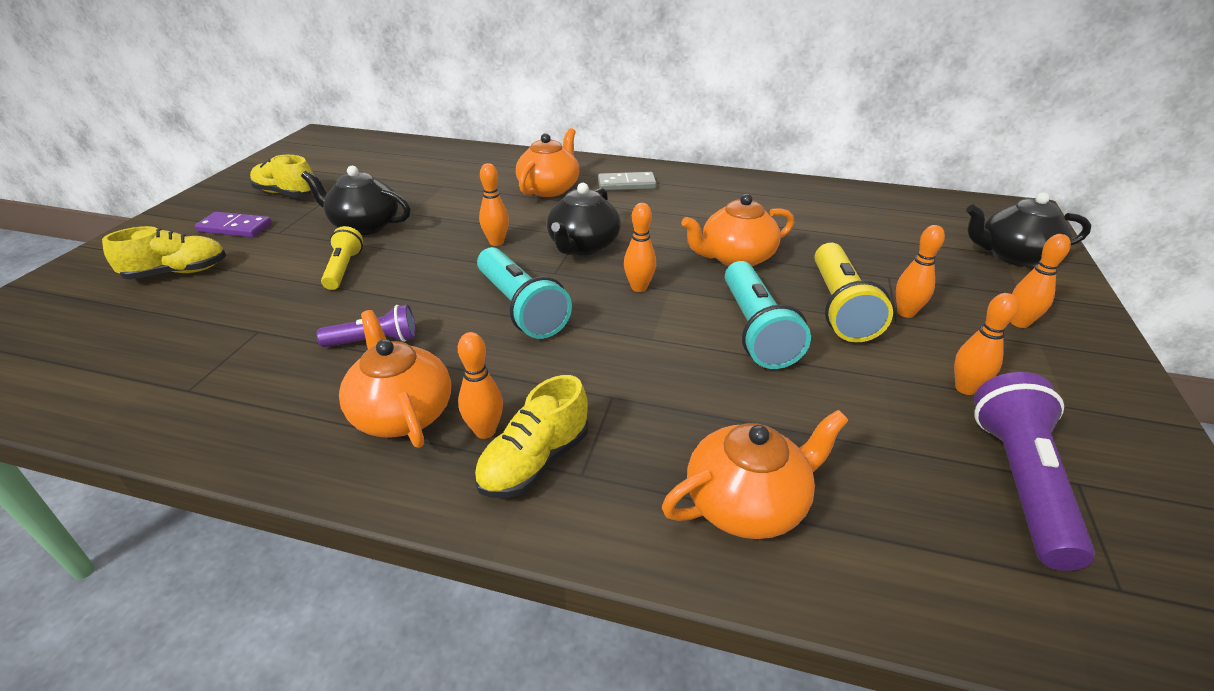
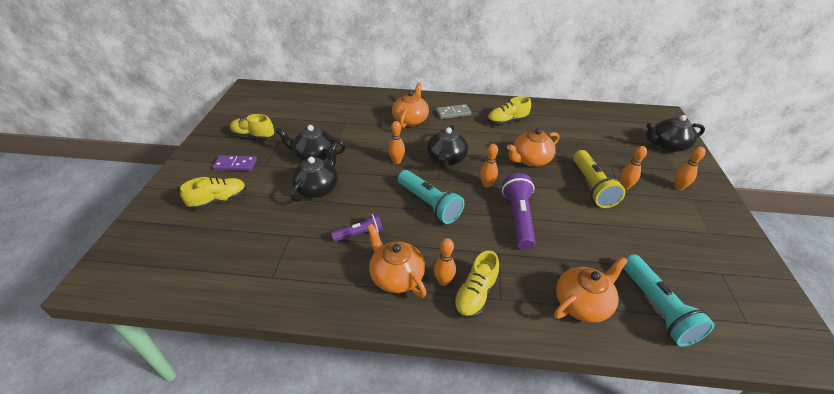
camera: 10 degrees left, 5 degrees up
yellow flashlight [321,226,363,290] -> black teapot [291,143,338,202]
turquoise flashlight [725,261,811,369] -> turquoise flashlight moved to [623,254,715,347]
orange bowling pin [954,293,1018,395] -> none
purple flashlight [974,372,1095,571] -> purple flashlight moved to [502,173,536,250]
none -> yellow shoe [487,96,531,125]

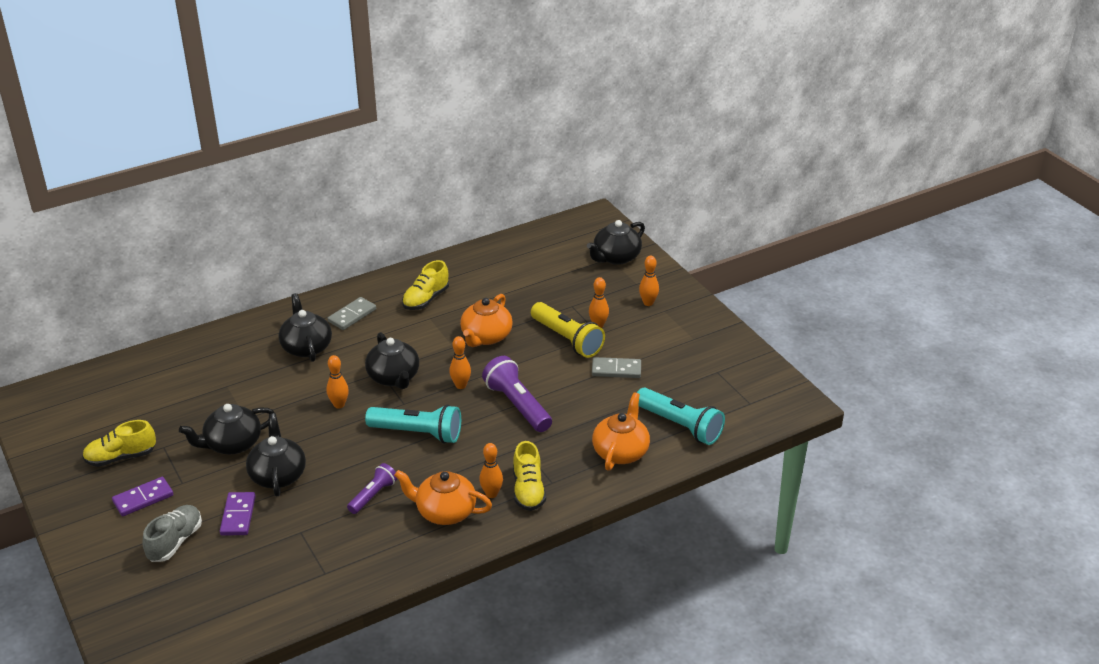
camera: 35 degrees left, 5 degrees down
yellow shoe [180,177,246,210] -> grey shoe [142,505,202,562]
orange teapot [392,83,429,128] -> black teapot [278,293,332,362]
none -> purple domino [220,492,256,536]
none -> grey domino [592,357,641,378]

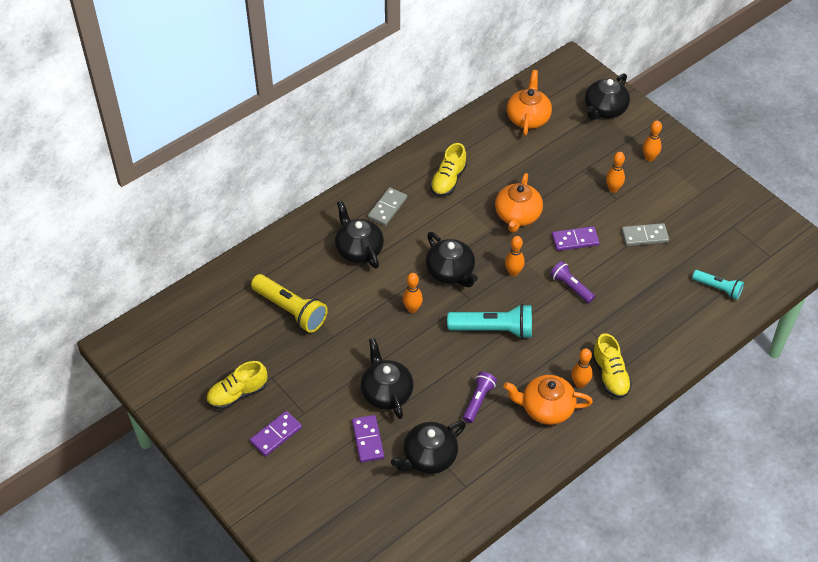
camera: 10 degrees left, 15 degrees up
grey shoe [142,505,202,562] -> none
black teapot [179,404,274,454] -> black teapot moved to [391,421,466,474]
purple flashlight [482,356,552,432] -> purple flashlight [550,261,595,303], size x0.60
yellow flashlight [531,302,605,358] -> yellow flashlight moved to [251,274,328,333]
orange teapot [592,392,650,471] -> orange teapot moved to [507,70,552,136]
turquoise flashlight [637,388,725,445] -> turquoise flashlight [692,270,744,300], size x0.60
none -> purple domino [552,226,600,251]

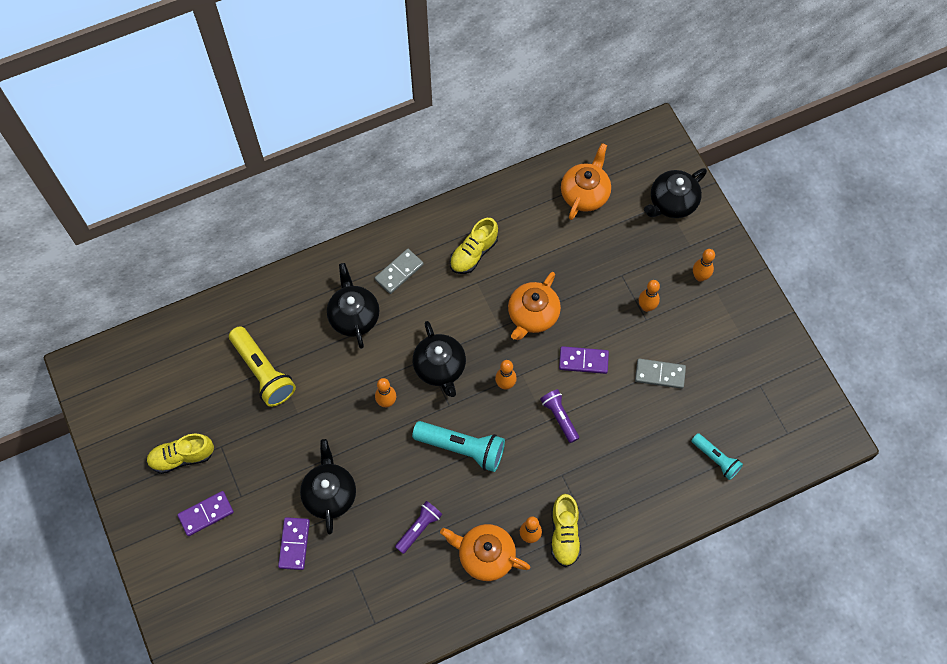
camera: 15 degrees right, 15 degrees up
black teapot [391,421,466,474] -> none

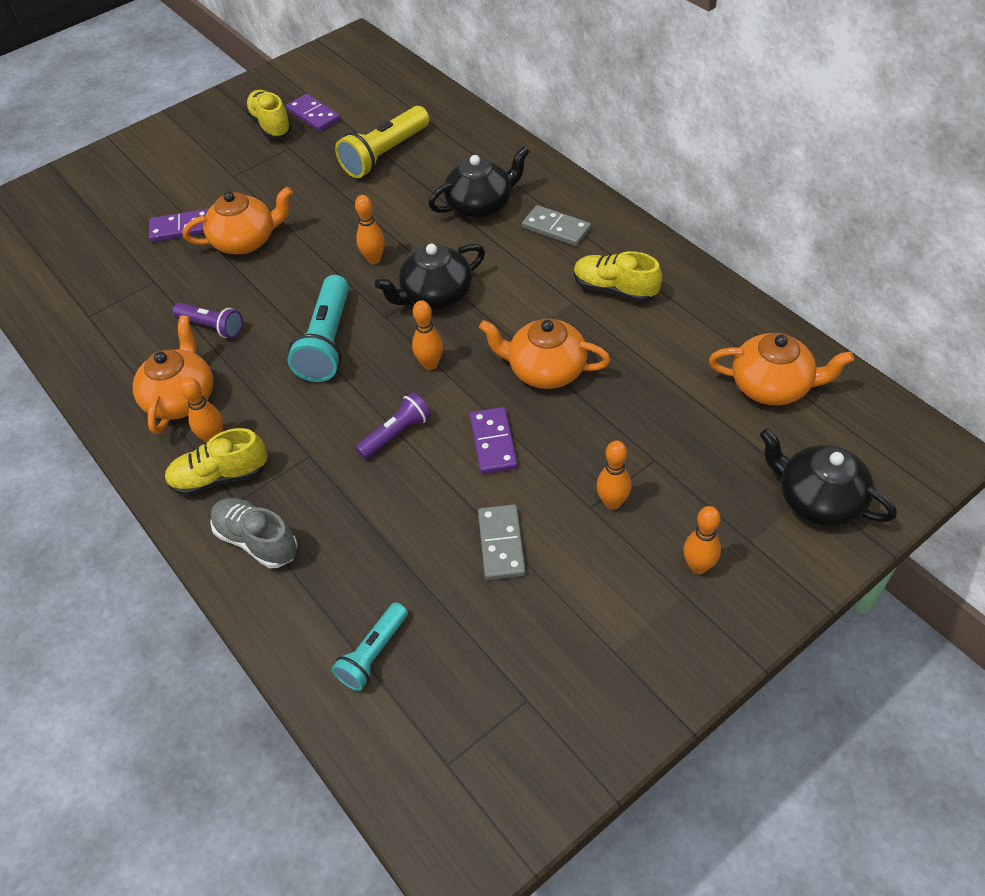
camera: 80 degrees right, 15 degrees down
purple domino [178,491,234,536] -> purple domino moved to [286,94,340,132]
black teapot [300,439,356,534] -> orange teapot [183,186,293,254]
none -> grey shoe [210,498,298,568]

